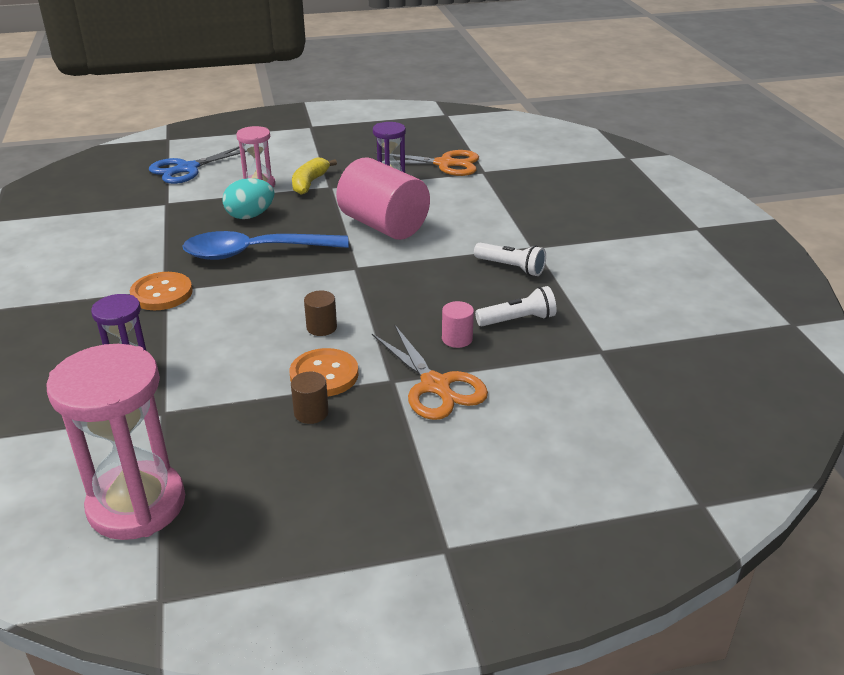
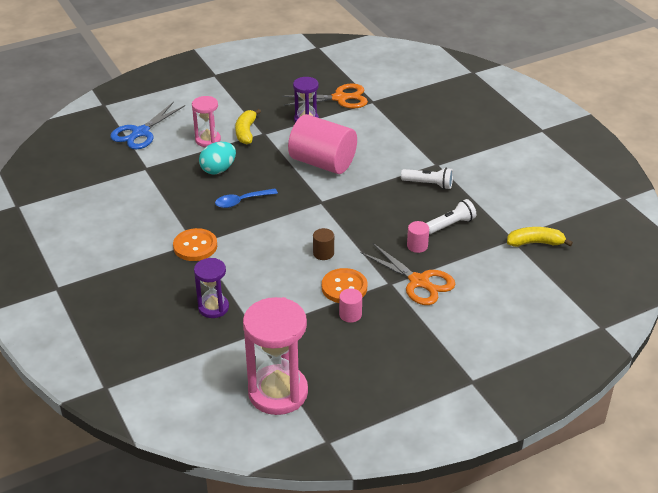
camera: 15 degrees left, 5 degrees up
blue spoon [182,231,349,260] -> blue spoon [215,189,278,208], size x0.53
brown cylinder [291,372,329,424] -> pink cylinder [339,288,362,323]
none -> yellow banana [507,227,573,247]

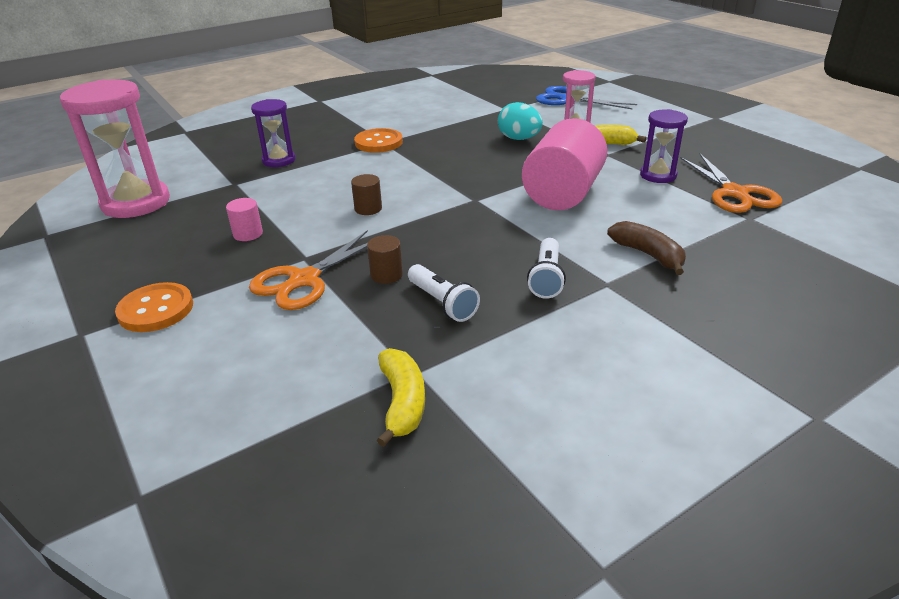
camera: 85 degrees right, 5 degrees down
blue spoon [215,189,278,208] -> none
orange button [322,268,368,303] -> orange button moved to [115,282,193,332]
pink cylinder [407,221,429,253] -> brown cylinder [367,235,403,284]
none -> brown banana [607,221,686,275]

